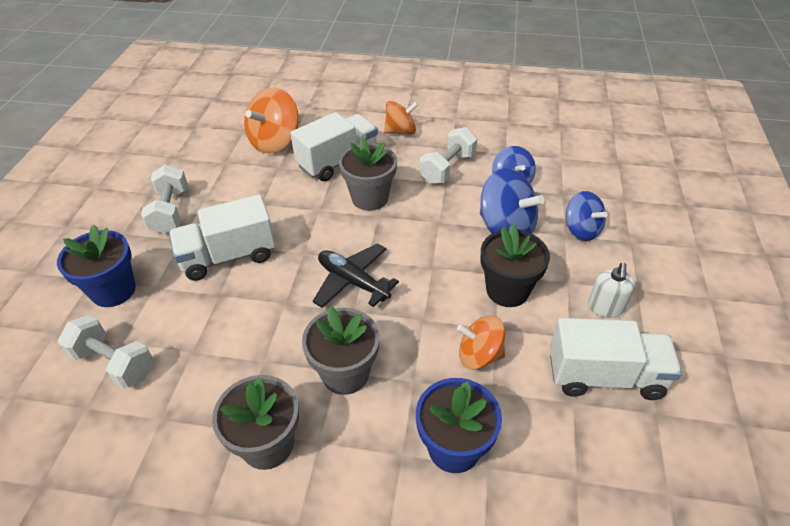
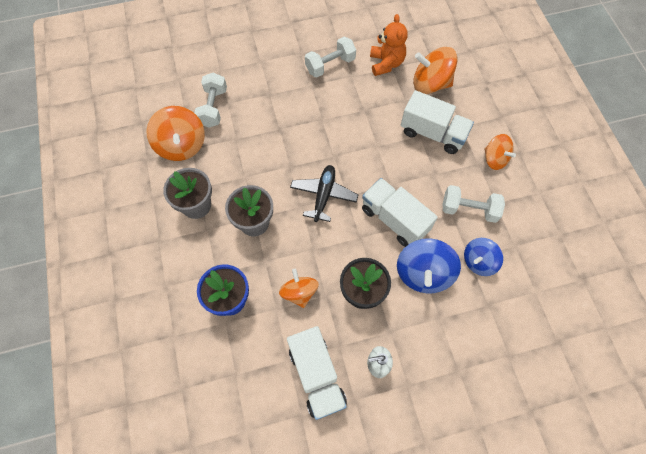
camera: 65 degrees right, 20 degrees up
blue flower pot [57,225,136,307] -> none
white truck [169,194,276,281] -> white truck moved to [362,178,438,247]
grey flower pot [339,137,397,211] -> none
blue spinning top [566,191,608,241] -> none
none -> orange spinning top [146,106,205,161]
none -> orange teddy bear [370,14,408,76]

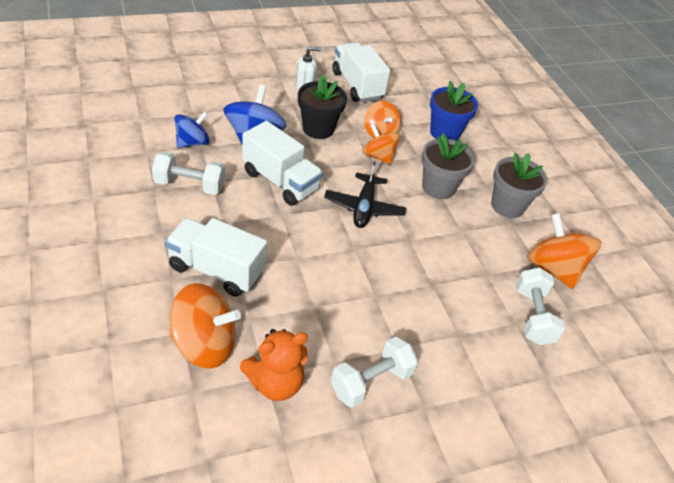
camera: 170 degrees right, 20 degrees down
orange teddy bear [370,14,408,76] -> orange teddy bear turned 105 degrees counterclockwise [240,329,308,401]
orange spinning top [484,134,516,170] -> orange spinning top moved to [362,124,400,165]

